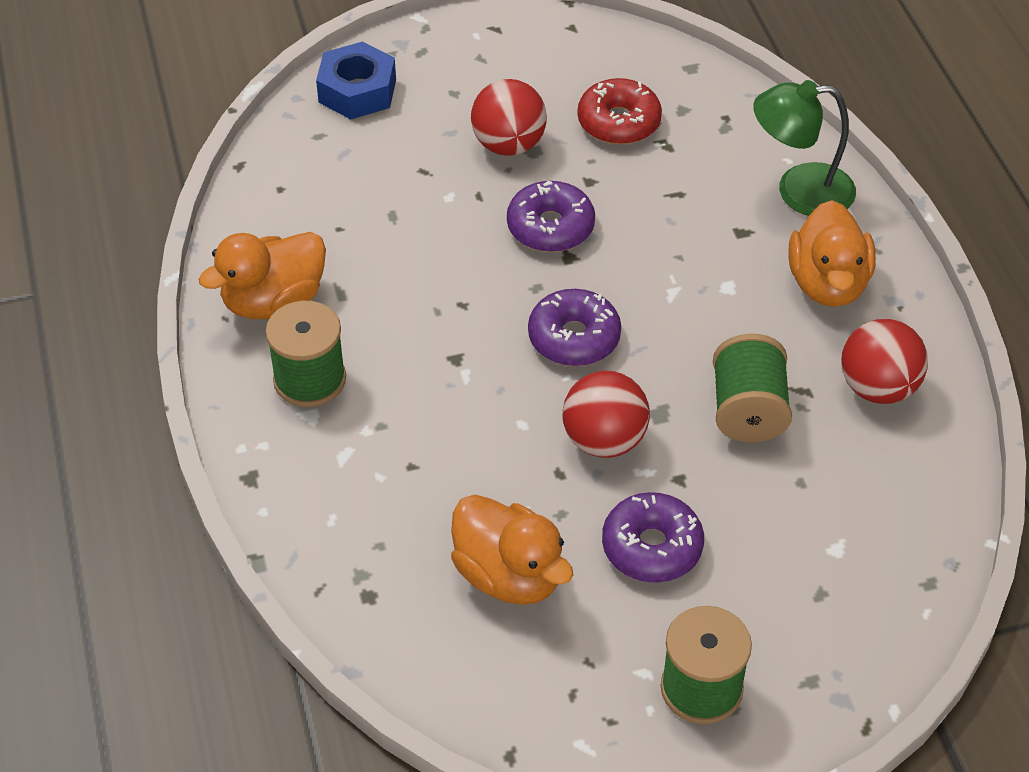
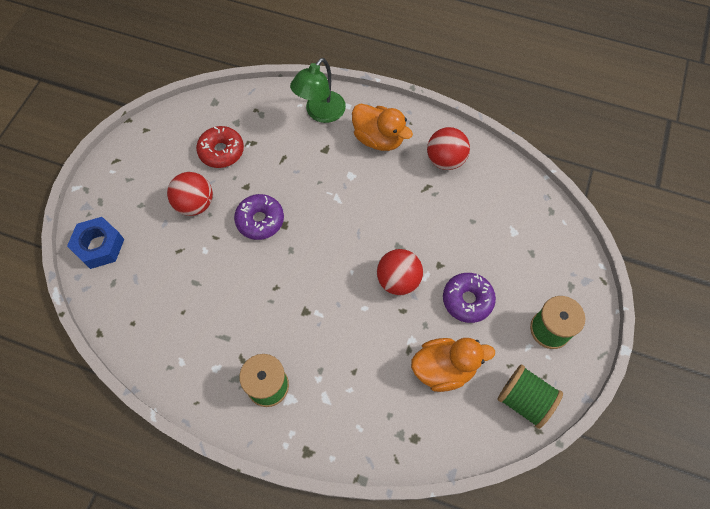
camera: 55 degrees left, 15 degrees up
orange duck [199,232,326,319] -> none
purple donut [528,289,621,366] -> none
green spool [713,334,792,442] -> green spool moved to [497,365,563,429]

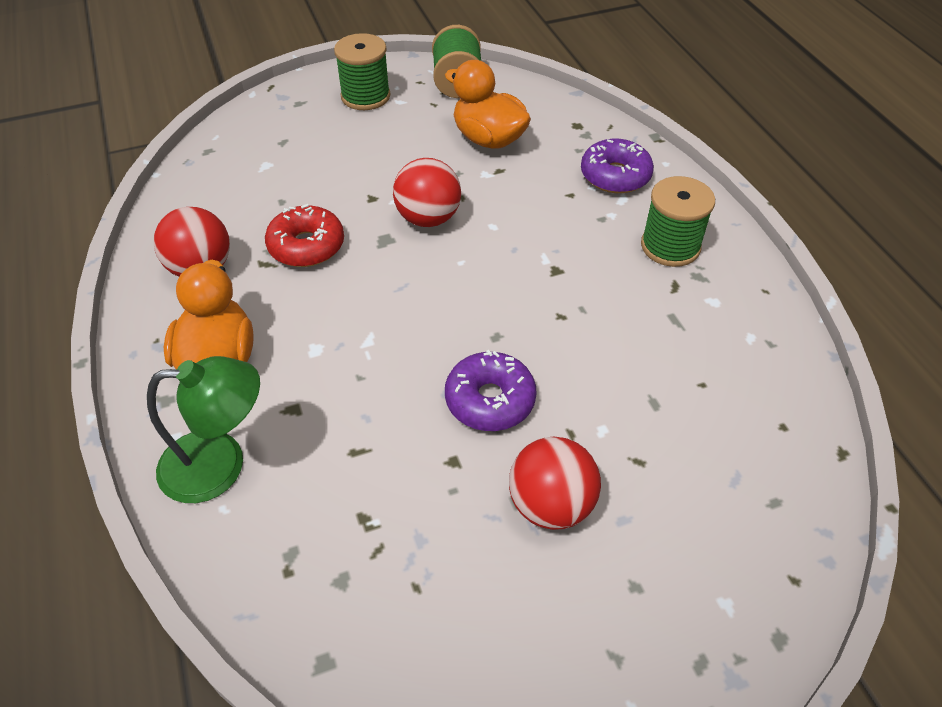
camera: 130 degrees left, 15 degrees down
blue nut [67,217,124,269] -> none
red donut [196,126,244,168] -> red donut moved to [265,204,344,267]
purple donut [443,273,496,323] -> purple donut moved to [581,139,654,193]

